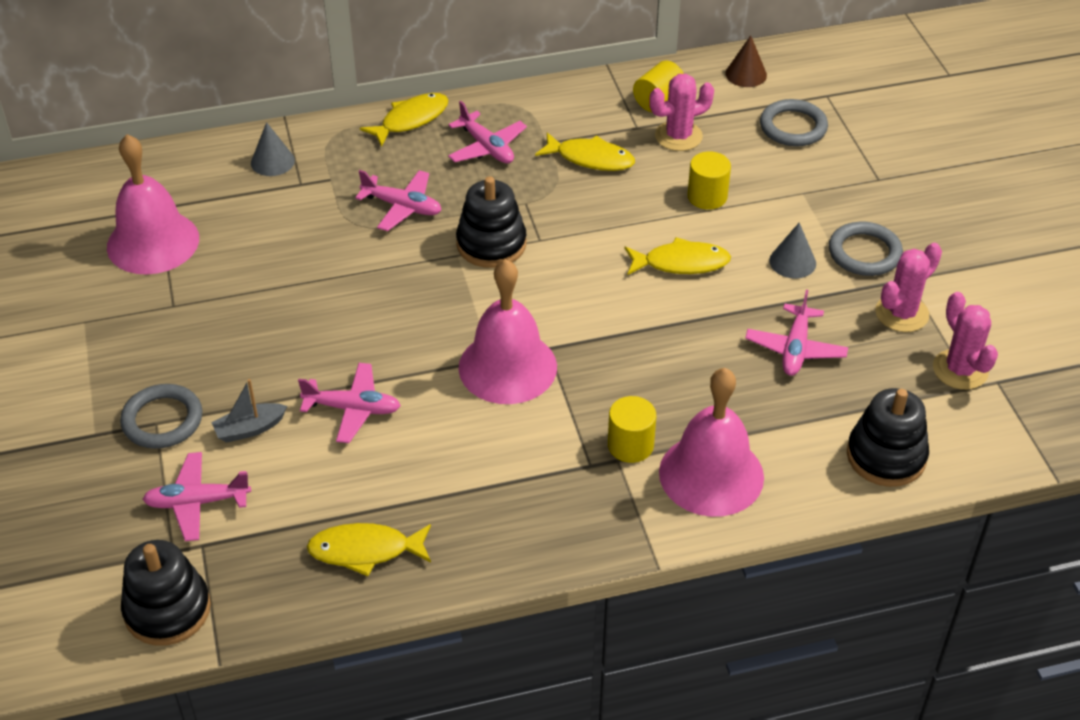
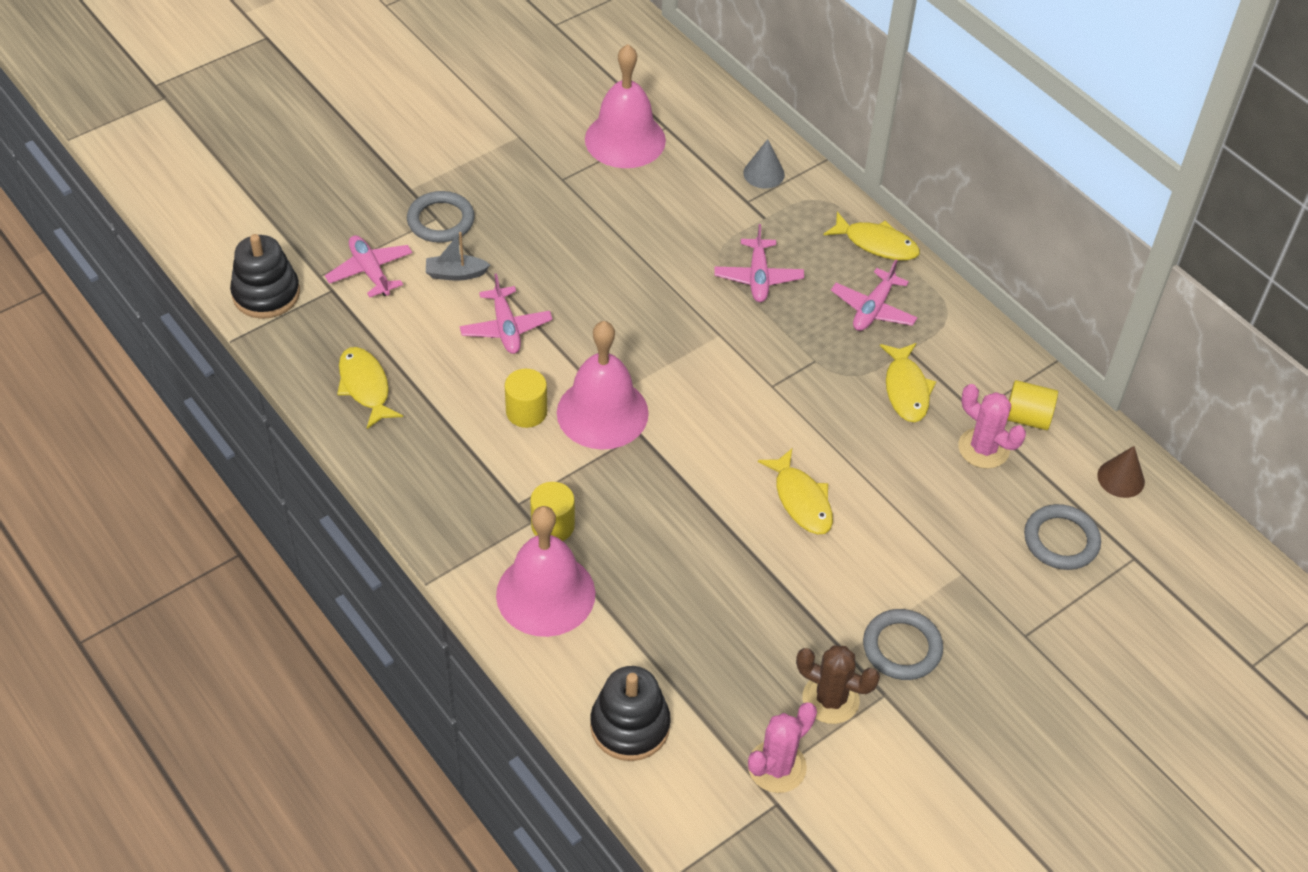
camera: 65 degrees right, 5 degrees up
grey boat [211,379,287,443] -> grey boat turned 45 degrees counterclockwise [426,232,490,281]
black stacking toy [456,176,526,268] -> none
yellow cylinder [688,152,731,210] -> yellow cylinder moved to [505,369,547,428]
pink plane [745,290,848,376] -> none
grey cone [769,223,816,278] -> none
pink cactus [875,243,942,332] -> brown cactus [796,645,880,724]

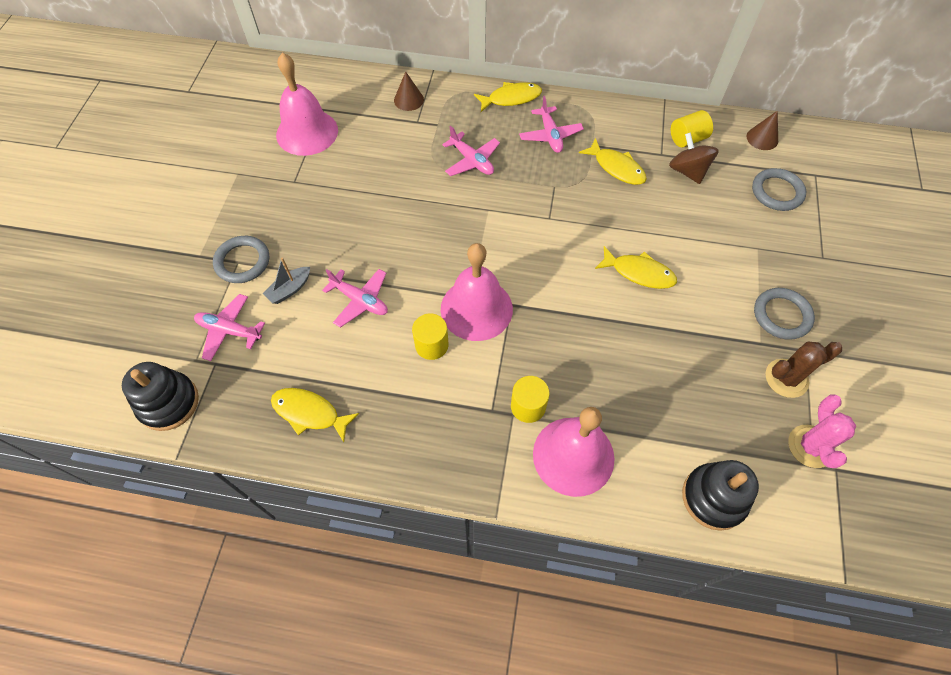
camera: 40 degrees left, 10 degrees up
grey cone [743,139,785,189] -> brown cone [394,71,424,111]
pink cactus [958,384,1026,469] -> brown spinning top [669,132,719,184]

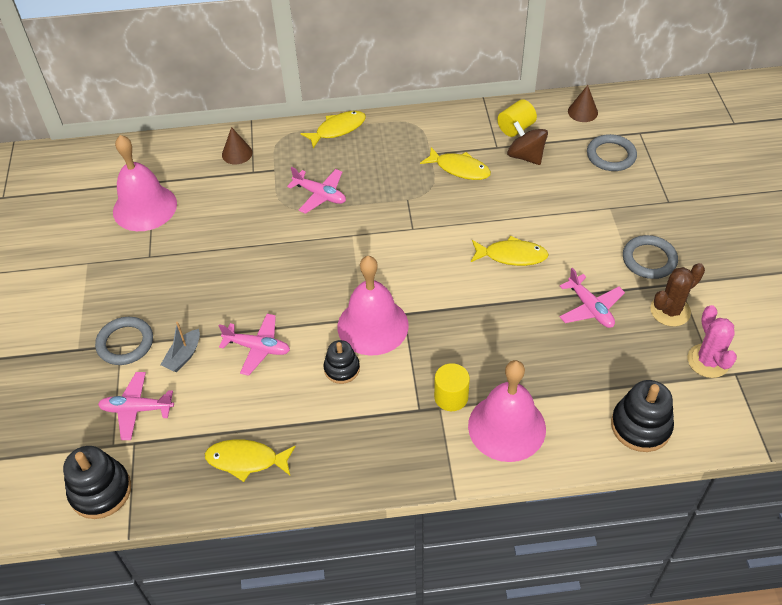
camera: 15 degrees left, 10 degrees down
yellow cylinder [412,314,449,360] -> black stacking toy [323,340,360,384]
pink plane [519,96,584,153] -> pink plane moved to [560,268,625,328]

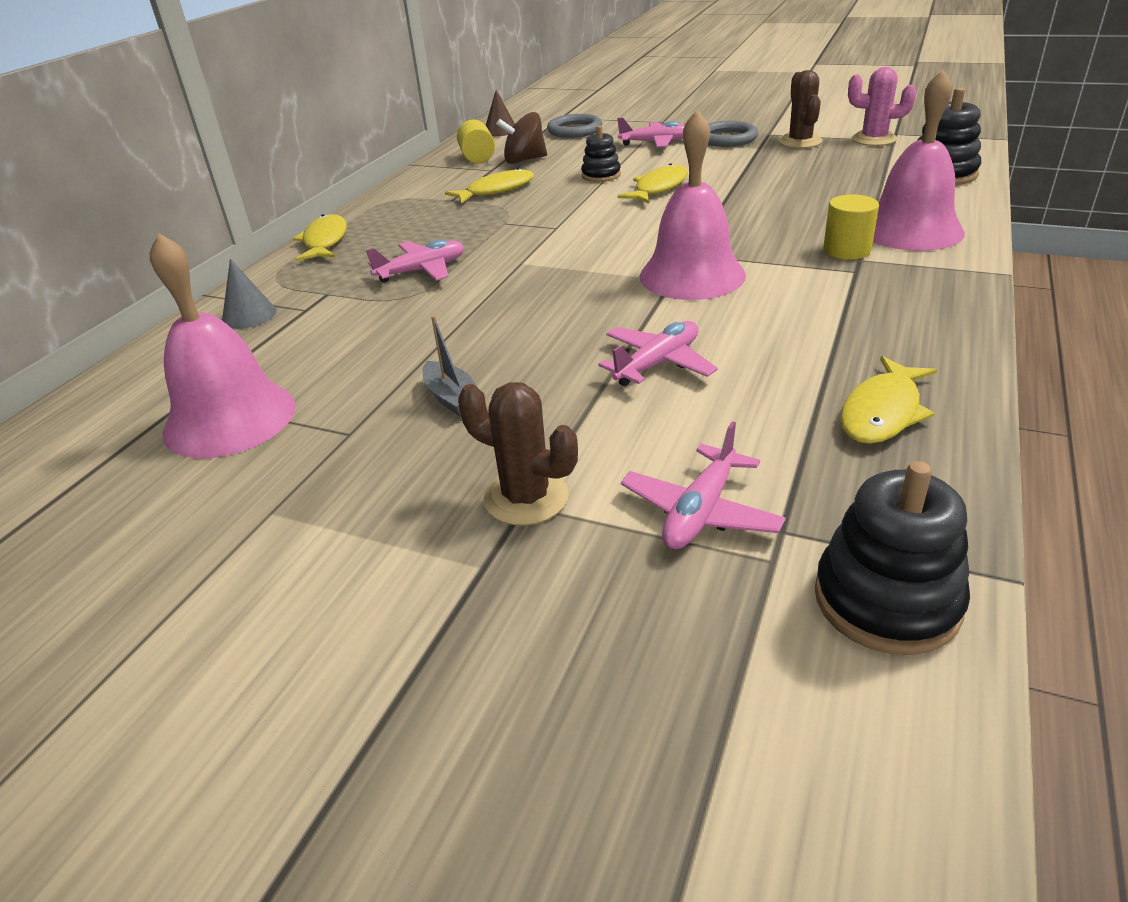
camera: 60 degrees left, 15 degrees down
grey ring [95,317,153,365] -> brown cactus [458,382,578,525]
grey boat [160,322,200,372] -> grey boat moved to [423,316,478,417]
brown cone [222,127,253,164] -> grey cone [222,259,277,329]
black stacking toy [323,340,360,384] -> black stacking toy moved to [581,125,621,182]
pink plane [560,268,625,328] -> pink plane moved to [617,117,685,147]

